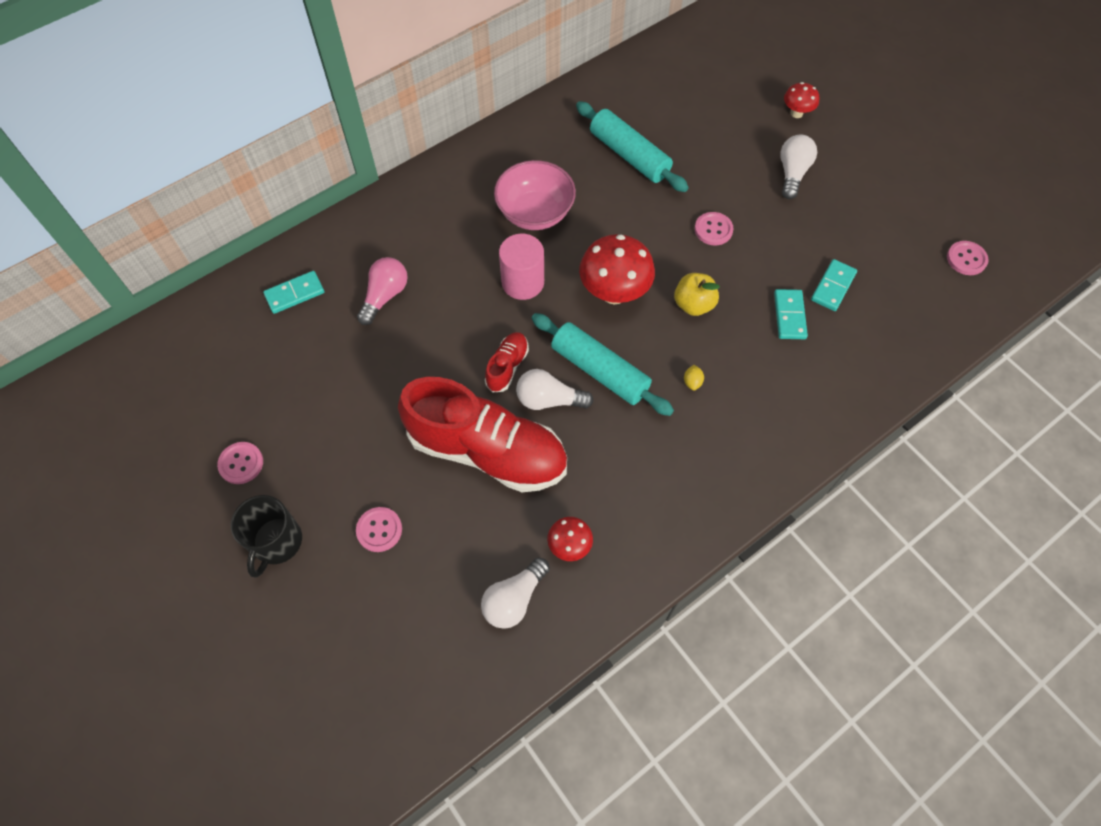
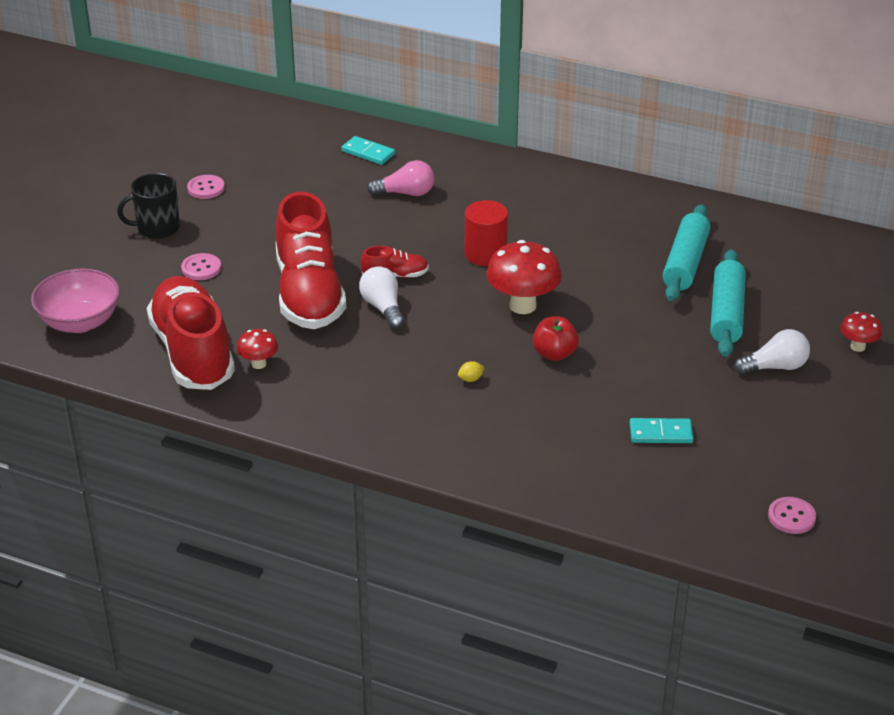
camera: 60 degrees right, 25 degrees down
white light bulb [481,558,550,629] -> red shoe [147,276,235,390]
pink bowl [494,160,576,230] -> pink bowl moved to [31,268,120,333]
pink cylinder [499,234,544,300] -> red cylinder [464,200,508,266]
turquoise rolling pin [532,313,674,416] -> turquoise rolling pin moved to [710,249,746,357]
yellow apple [674,273,720,316] -> red apple [533,316,579,361]
pink button [695,212,733,245] -> none
turquoise domino [774,289,808,339] -> none

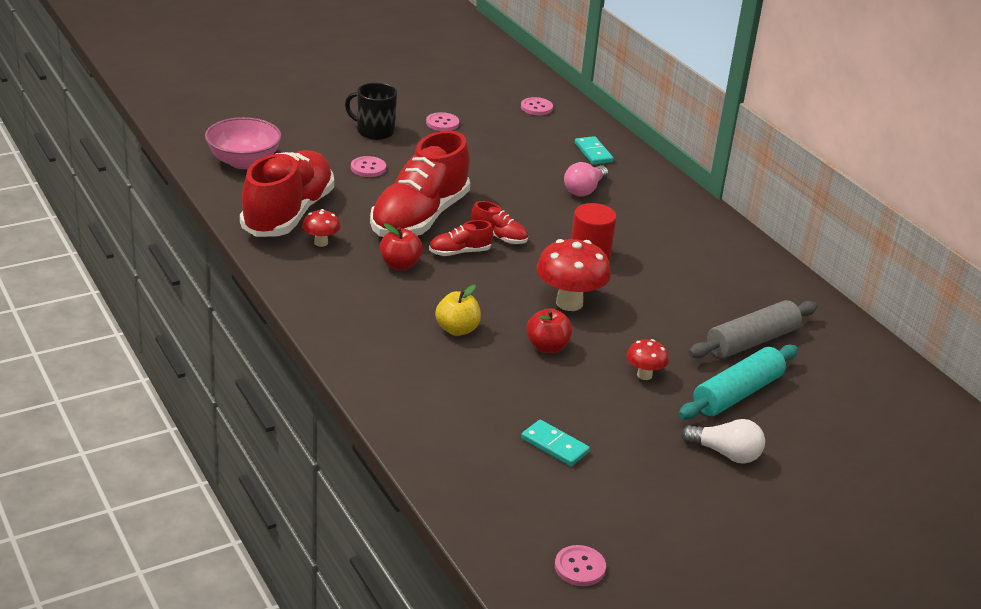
camera: 35 degrees right, 5 degrees down
white light bulb [359,266,404,329] -> red shoe [429,220,493,256]
pink light bulb [367,160,435,196] -> pink light bulb turned 90 degrees clockwise [564,162,608,196]
yellow lemon [458,361,485,382] -> yellow apple [435,285,481,336]
turquoise rolling pin [663,204,710,301] -> grey rolling pin [688,300,818,358]
red mushroom [840,312,882,352] -> red mushroom moved to [627,339,669,380]
none -> red apple [380,223,423,270]
none -> pink button [521,97,553,115]

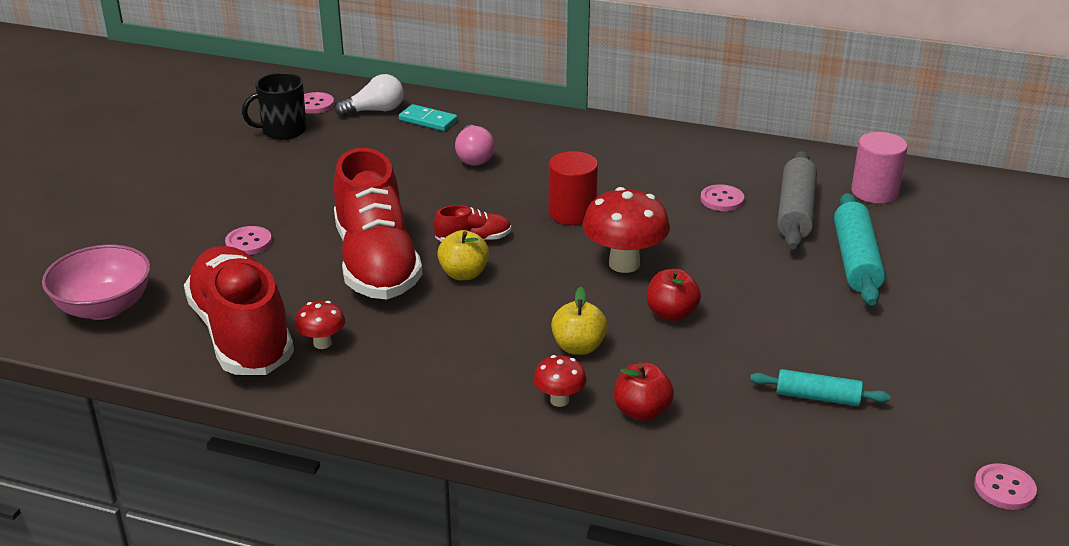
camera: 40 degrees left, 0 degrees up
black mug [345,83,397,140] -> black mug moved to [242,73,307,140]
red apple [380,223,423,270] -> red apple moved to [614,363,674,421]
pink button [426,112,459,131] -> pink button moved to [700,184,744,211]
red shoe [429,220,493,256] -> yellow apple [437,230,489,280]
turquoise domino [521,420,590,466] -> turquoise rolling pin [750,369,890,406]
red mushroom [627,339,669,380] -> red mushroom moved to [533,355,587,407]
white light bulb [681,419,765,464] -> white light bulb moved to [335,74,404,117]
none -> pink cylinder [851,132,908,204]

